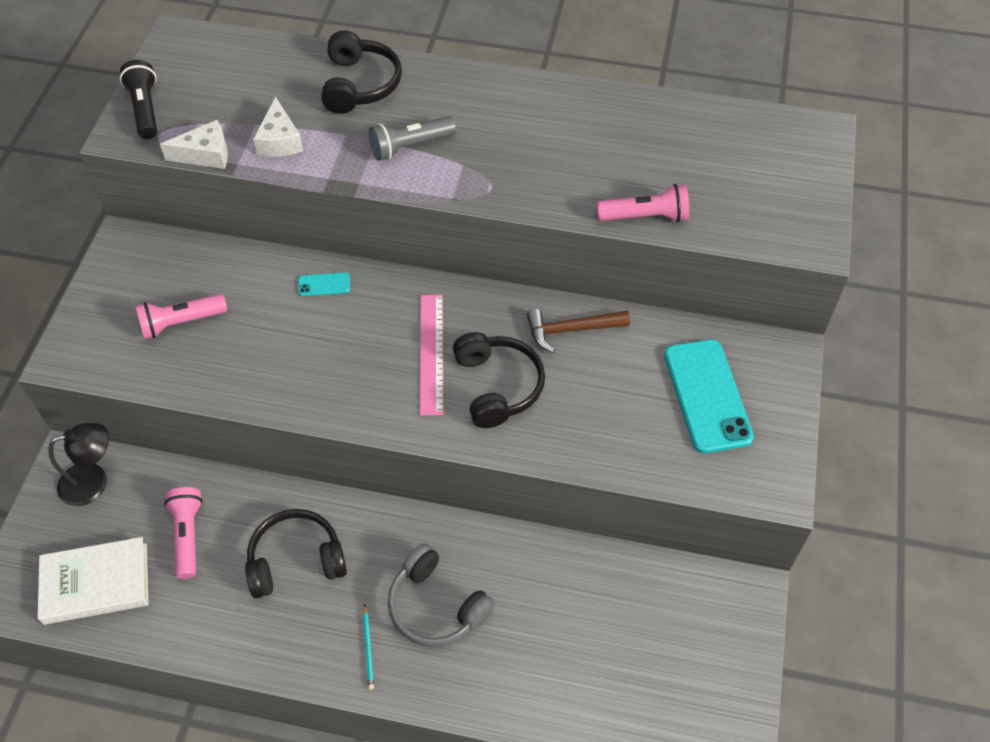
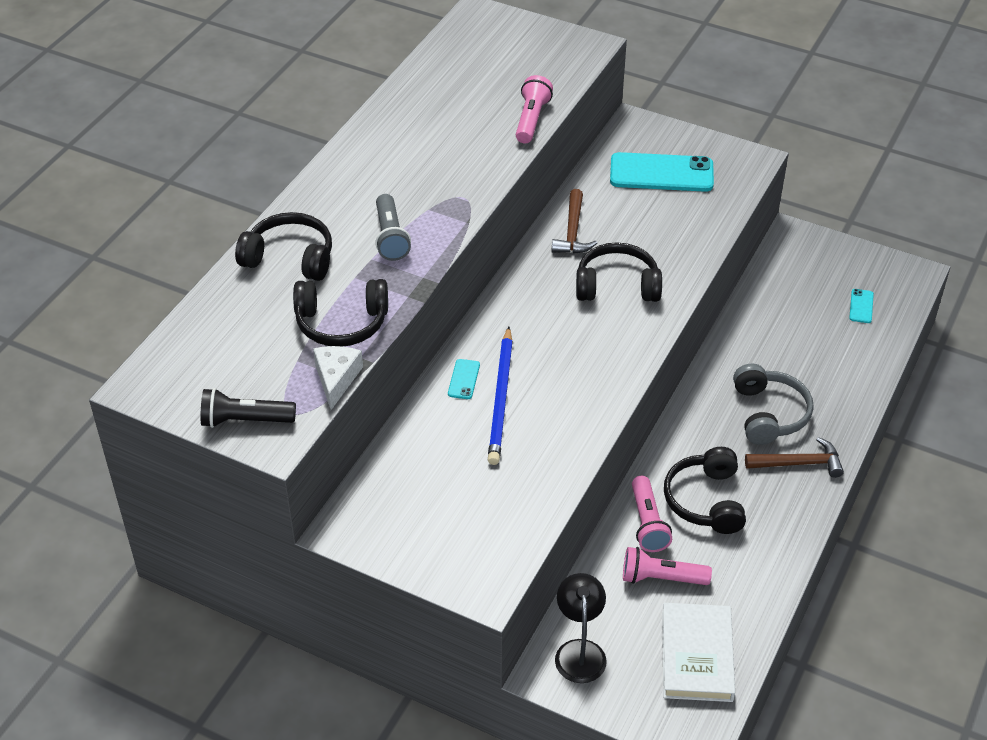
camera: 75 degrees left, 10 degrees down
pink flashlight [135,294,227,339] -> pink flashlight moved to [632,476,672,552]
white cheese [253,97,303,157] -> black headphones [293,279,388,346]
turquoise pencil [363,604,374,690] -> brown hammer [745,437,844,478]
grey headphones [388,543,495,647] -> grey headphones turned 60 degrees counterclockwise [733,364,813,445]
pink ruler [420,295,443,416] -> none
none -> blue pencil [488,327,513,465]
none -> turquoise phone [849,289,874,323]

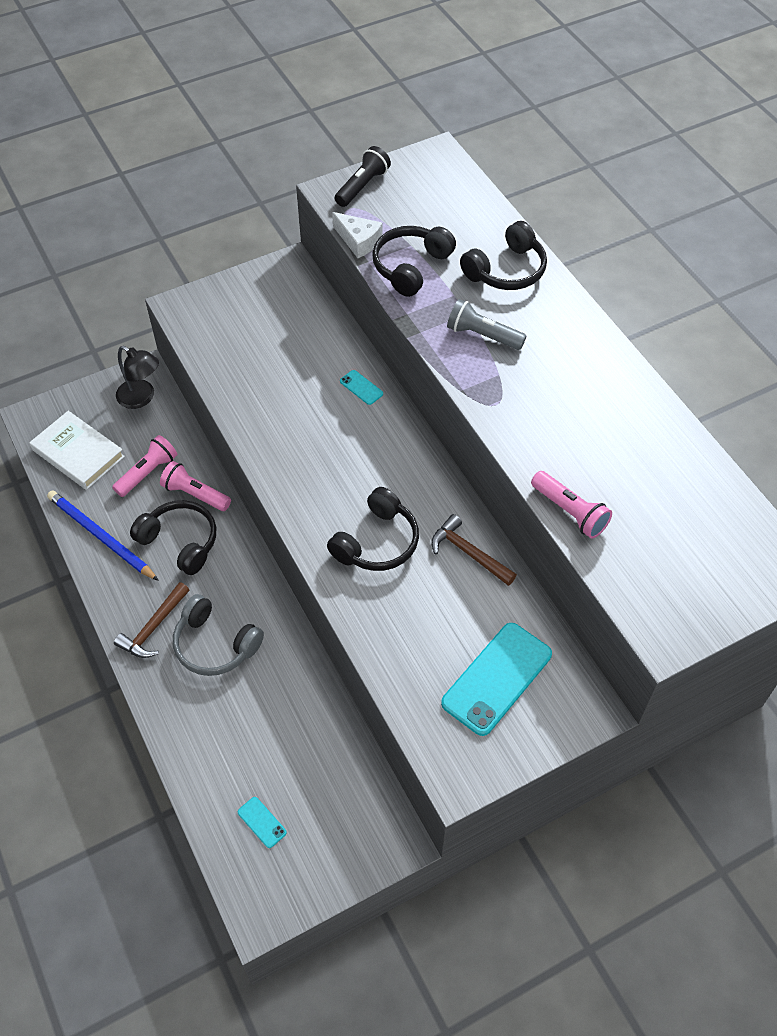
camera: 125 degrees right, 10 degrees up
blue pencil [488,327,513,465] -> blue pencil moved to [47,490,159,581]

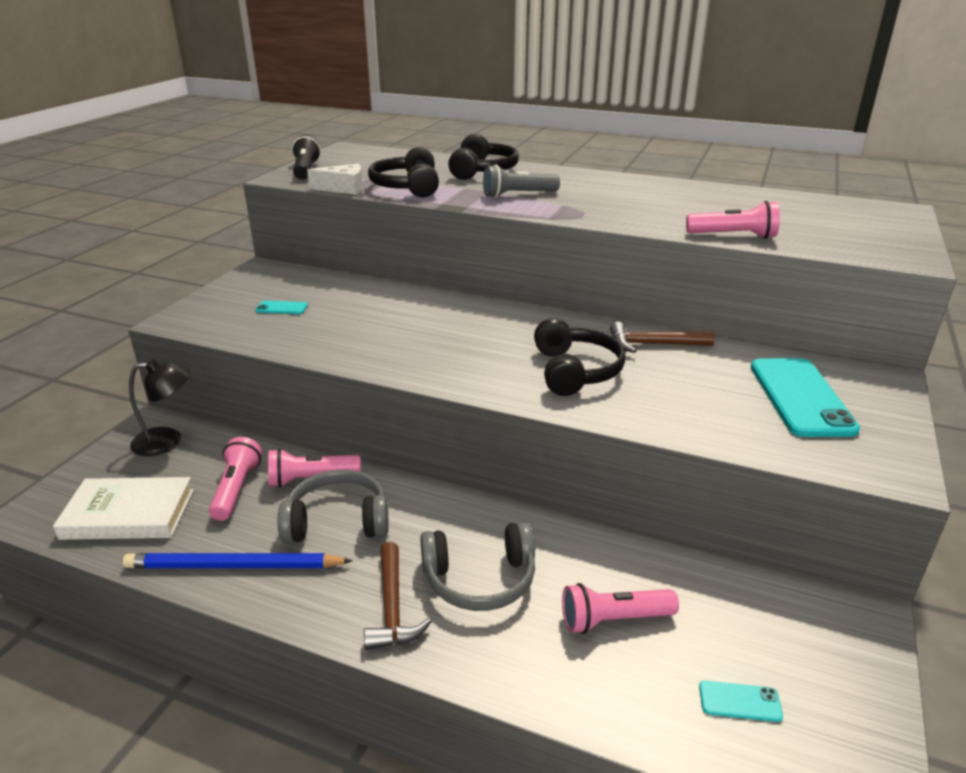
camera: 40 degrees left, 25 degrees down
black headphones [130,500,216,575] -> grey headphones [278,470,389,543]
turquoise phone [340,370,383,405] -> turquoise phone moved to [255,301,308,314]
none -> pink flashlight [562,583,679,634]

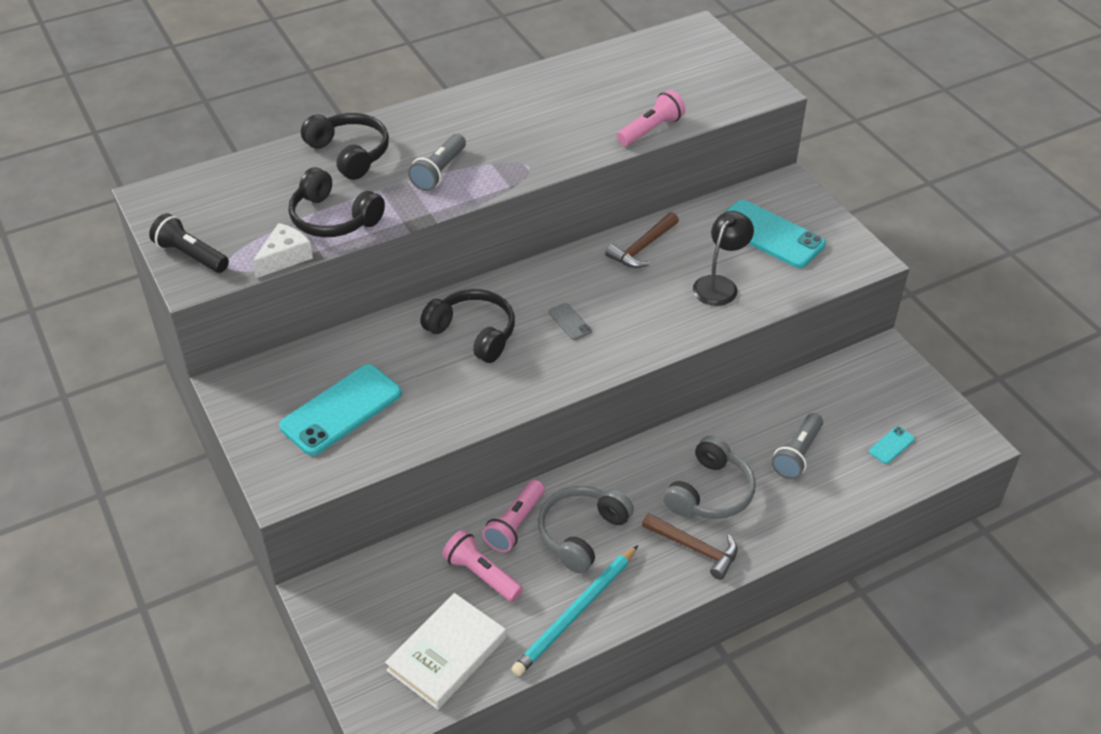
camera: 50 degrees left, 15 degrees up
blue pencil [123,553,353,568] -> turquoise pencil [511,545,638,676]
black lamp [129,359,190,456] -> black lamp moved to [693,211,754,306]
turquoise phone [255,301,308,314] -> turquoise phone [279,364,402,456], size x2.28
black headphones [534,318,626,396] -> black headphones moved to [420,289,515,363]
pink flashlight [562,583,679,634] -> grey flashlight [771,413,823,479]
none -> grey phone [548,303,592,340]

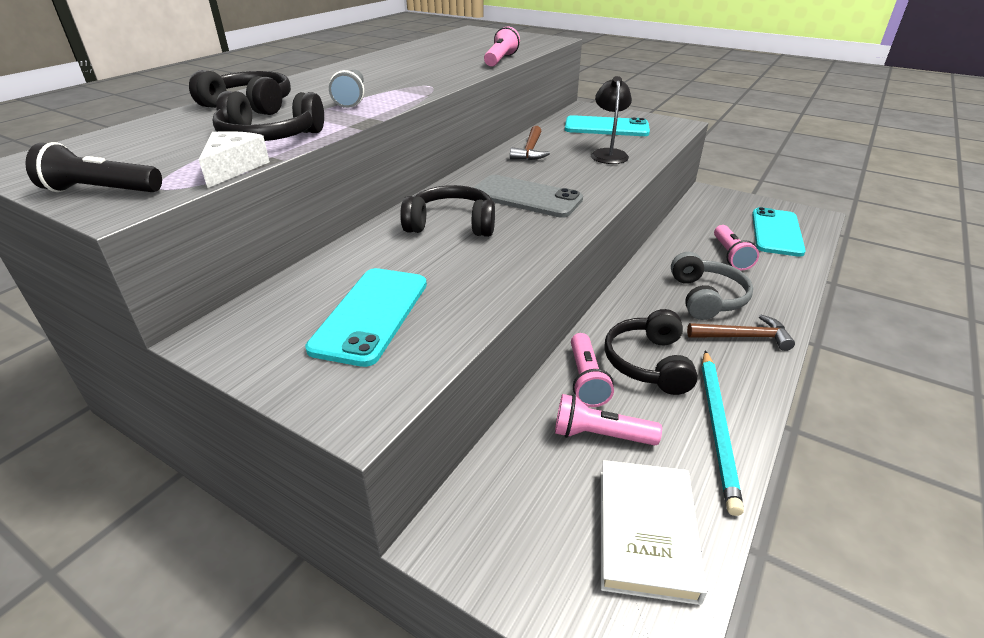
camera: 30 degrees left, 10 degrees down
grey headphones [538,486,634,574] -> black headphones [604,309,698,395]
grey phone [548,303,592,340] -> grey phone [473,175,583,218], size x2.28
grey flashlight [771,413,823,479] -> pink flashlight [714,225,759,270]
turquoise phone [869,426,915,464] -> turquoise phone [752,207,806,257], size x2.28

